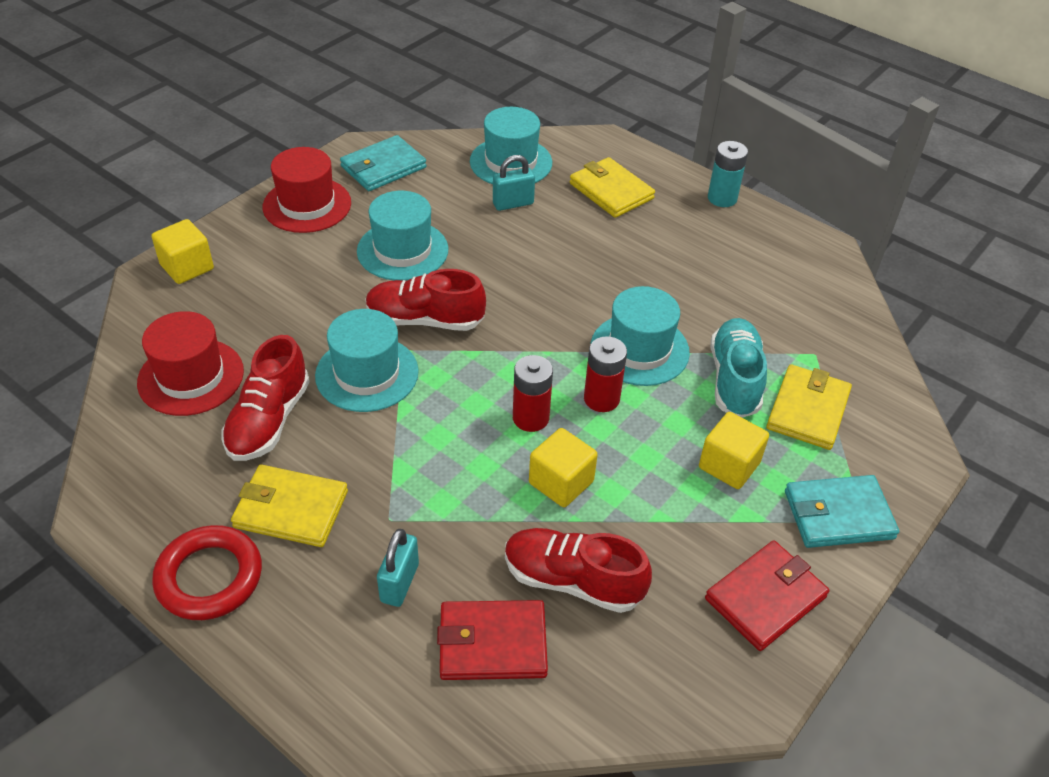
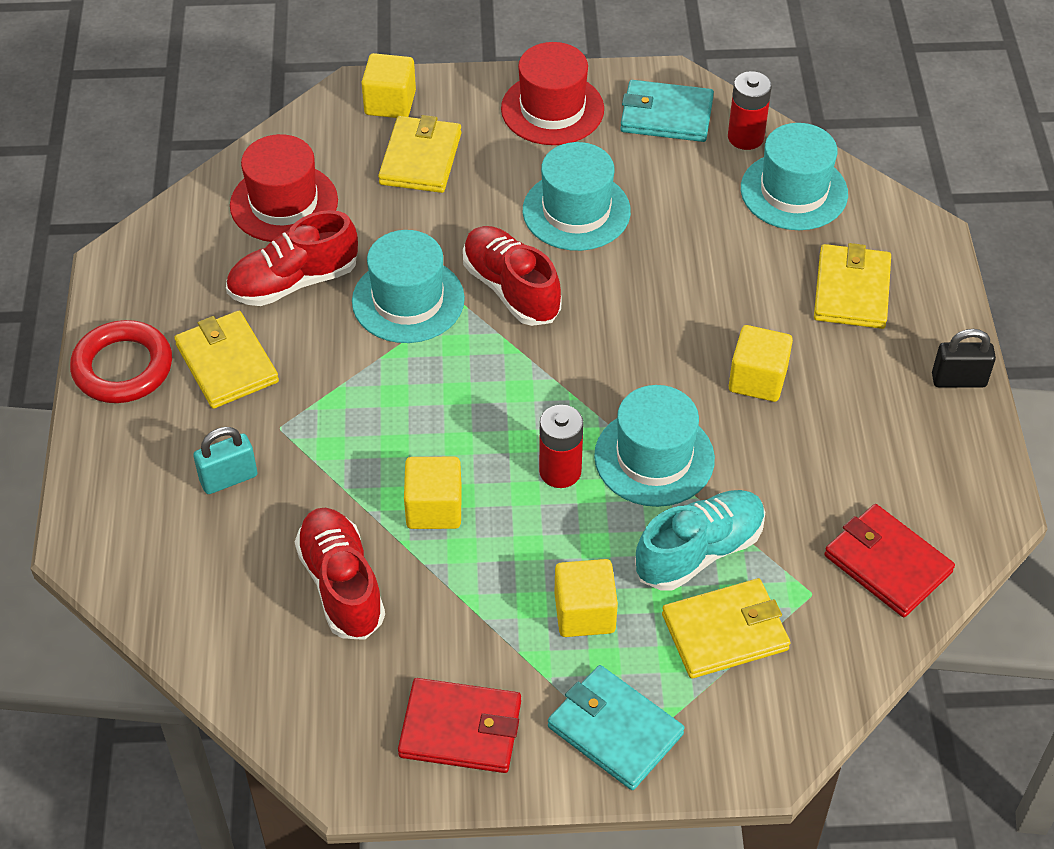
camera: 50 degrees right, 5 degrees up
red wallet [437,600,548,680] -> red wallet moved to [824,504,955,617]
turquoise padlock [493,155,535,211] -> none
red battery [513,355,553,432] -> red battery moved to [728,71,772,150]
turquoise battery [708,141,748,207] -> black padlock [932,329,996,388]
none -> yellow wallet [378,115,461,193]
none -> yellow cube [729,325,793,402]

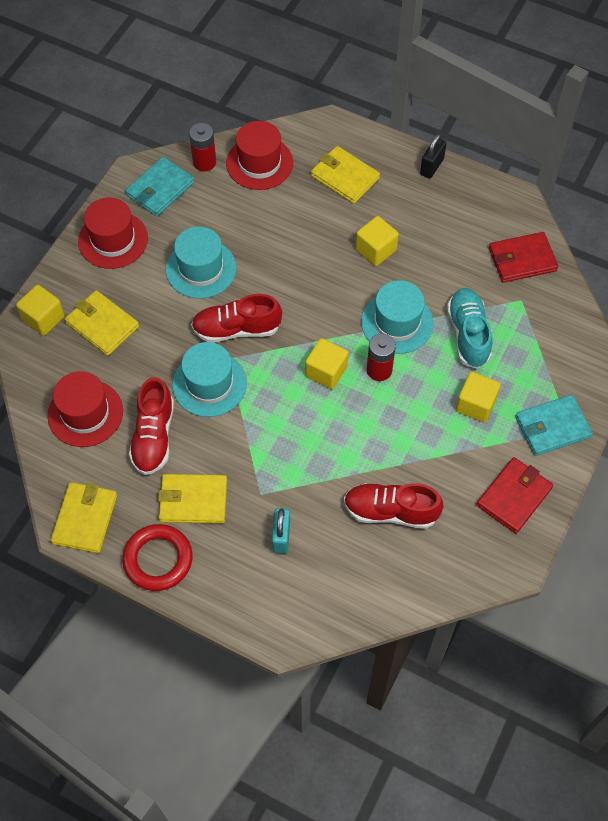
camera: 60 degrees left, 10 degrees up
yellow cube [404,457,462,529] -> yellow cube moved to [305,338,348,389]
yellow wallet [662,578,790,679] -> yellow wallet moved to [51,482,117,553]
turquoise hat [741,123,848,230] -> red hat [226,121,293,190]

